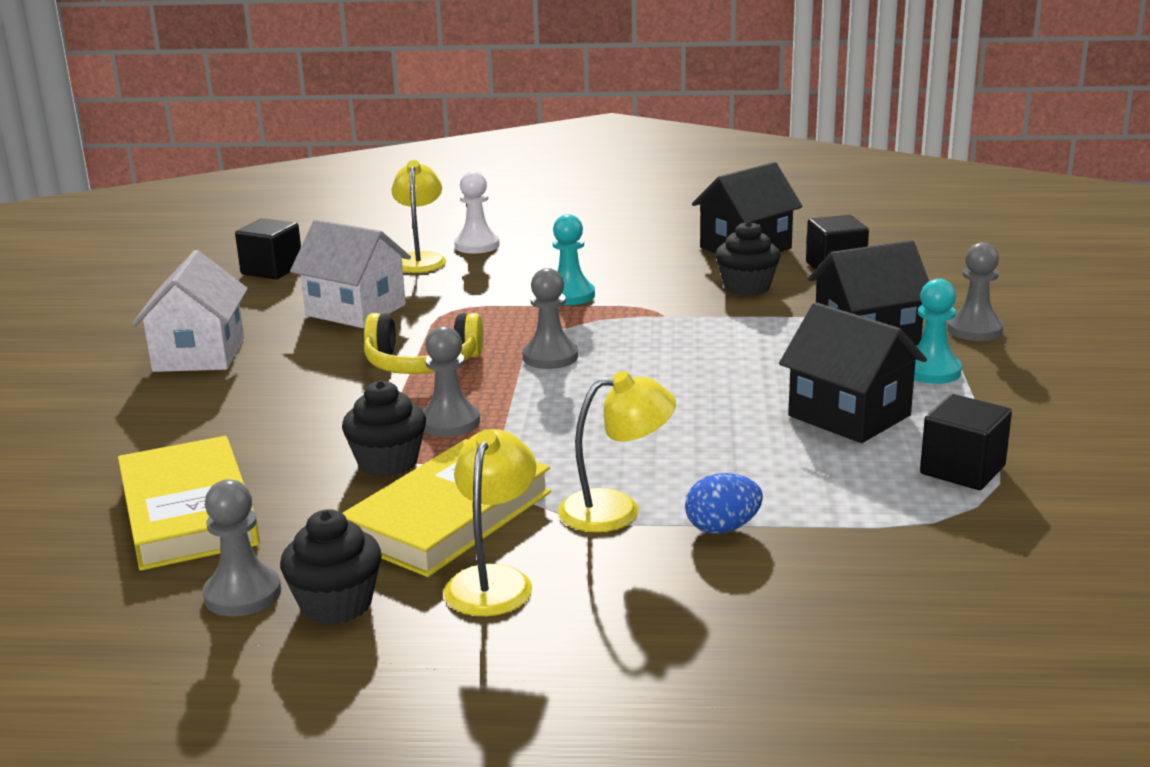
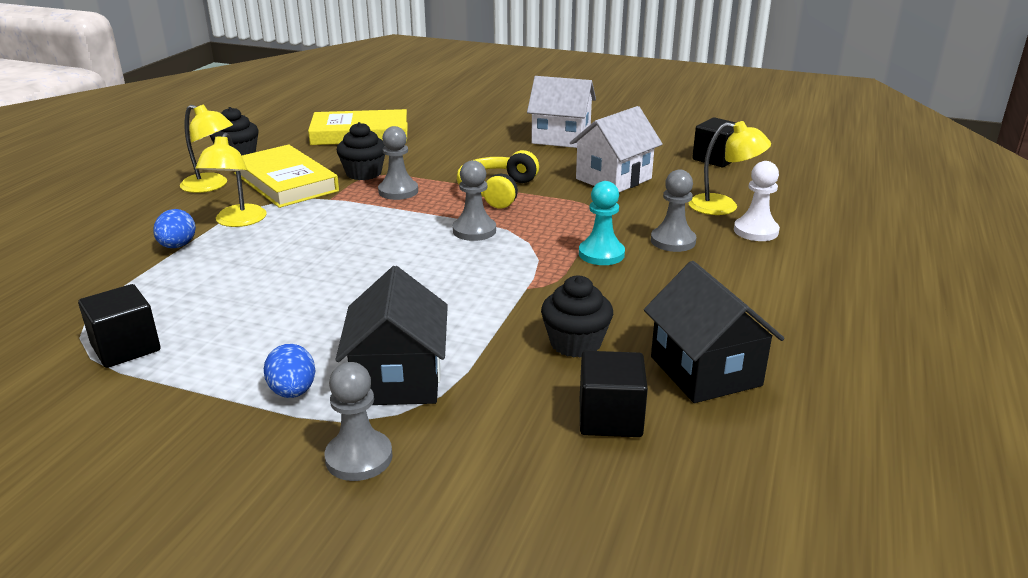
camera: 105 degrees right, 5 degrees up
grey pawn [203,479,281,617] -> grey pawn moved to [651,170,696,252]
black house [779,302,927,443] -> none
turquoise pawn [914,279,962,384] -> blue egg [264,344,315,398]

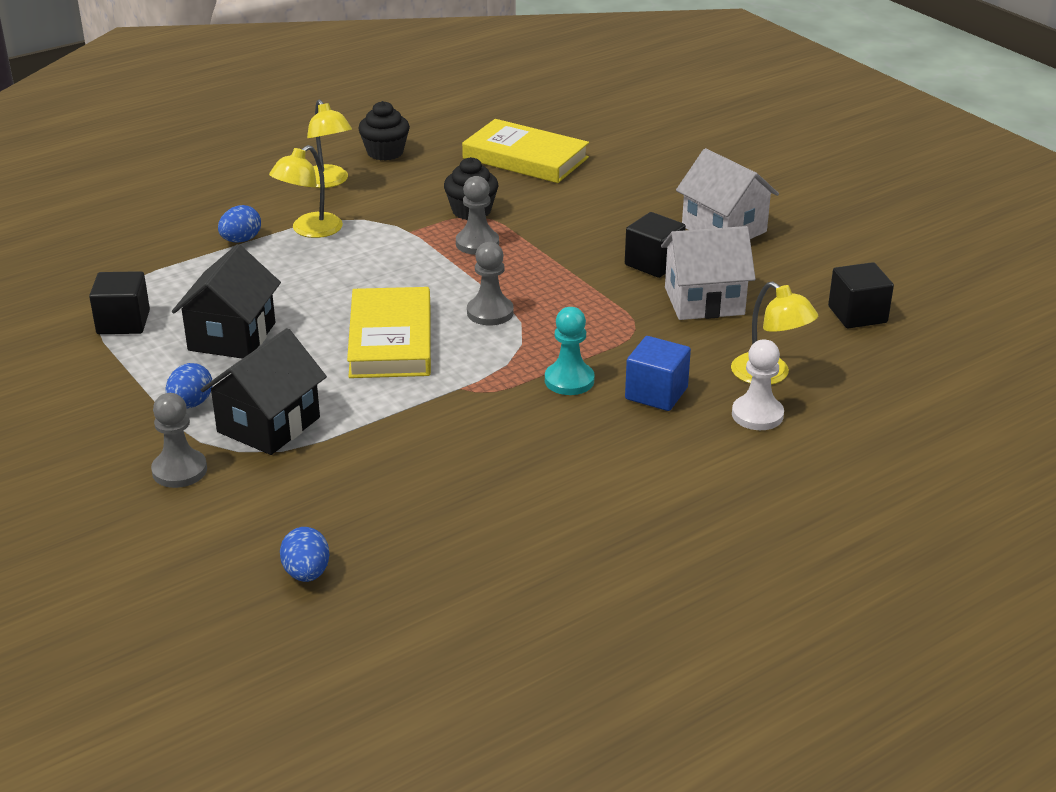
camera: 35 degrees right, 5 degrees up
yellow book [234,145,339,208] -> yellow book moved to [347,287,431,378]
yellow headphones [457,150,539,209] -> none
black cupcake [541,276,613,358] -> none
black cube [580,351,648,437] -> black cube moved to [625,212,686,278]
black house [644,261,784,403] -> black house moved to [172,244,281,359]
grey pawn [651,170,696,252] -> blue cube [625,336,691,411]
none -> blue egg [280,527,330,582]

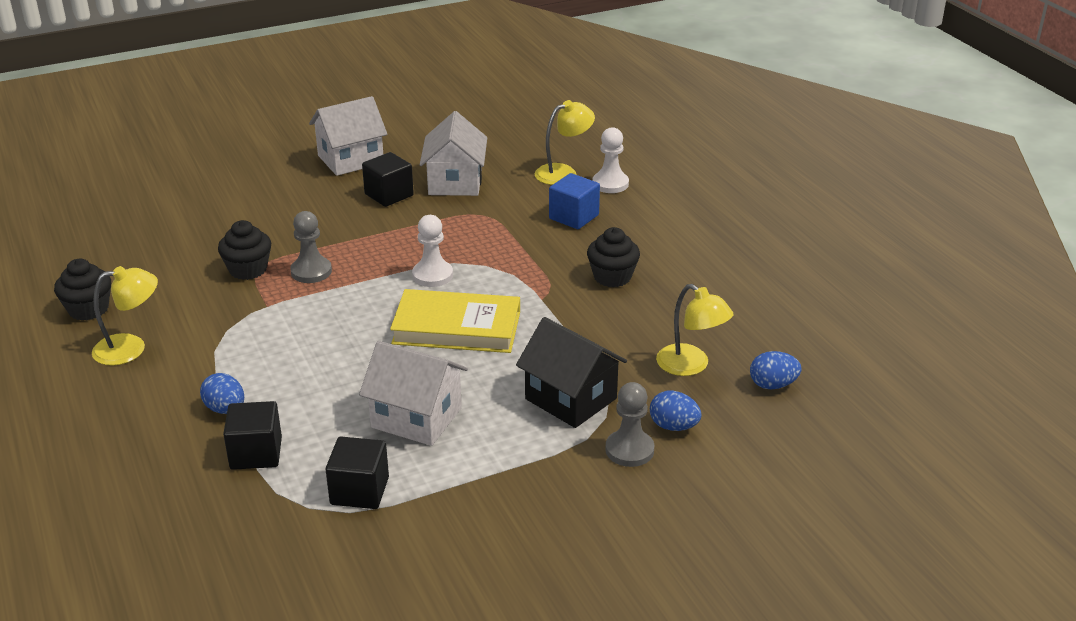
camera: 80 degrees left, 0 degrees up
blue egg [165,363,212,409] -> blue egg moved to [650,390,702,431]
black house [172,244,281,359] -> white house [359,341,468,446]
yellow lamp [269,145,343,238] -> yellow lamp moved to [656,284,734,376]
yellow book [462,119,589,183] -> none
grey pawn [467,242,514,325] -> white pawn [412,215,453,287]
turquoise pawn [545,307,595,395] -> none
black cube [828,262,894,329] -> black cube moved to [223,401,282,470]
none -> black cupcake [587,227,640,287]

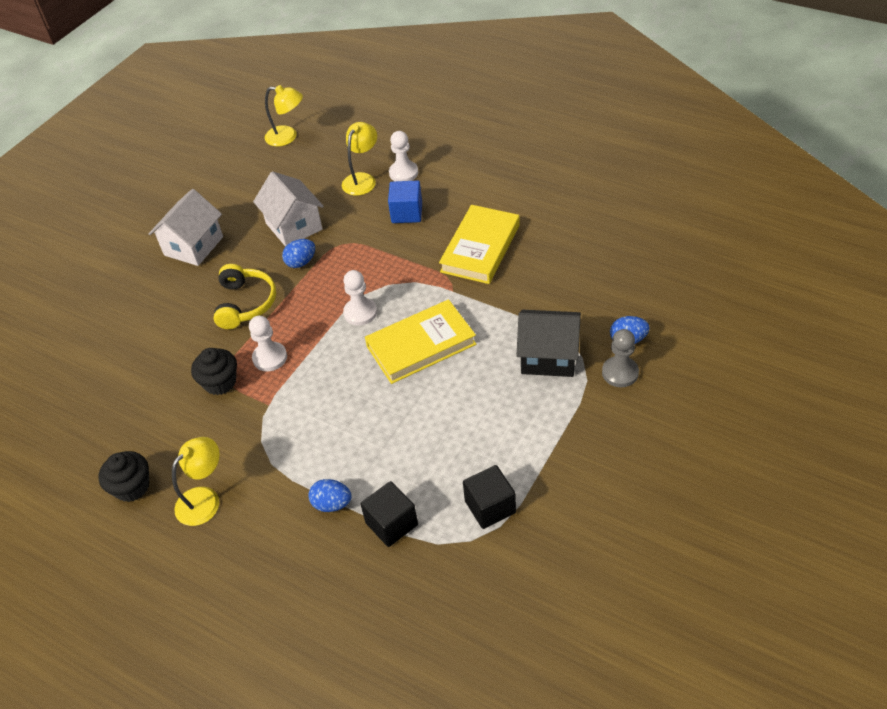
camera: 30 degrees left, 15 degrees up
grey pawn [290,211,332,283] -> white pawn [249,316,287,372]
white house [359,341,468,446] -> none
black cube [362,152,414,207] -> none
black cupcake [587,227,640,287] -> yellow book [439,205,520,284]
yellow lamp [656,284,734,376] -> yellow lamp moved to [265,85,303,146]
blue egg [750,351,801,389] -> blue egg moved to [282,239,315,268]
none -> yellow headphones [214,264,276,329]

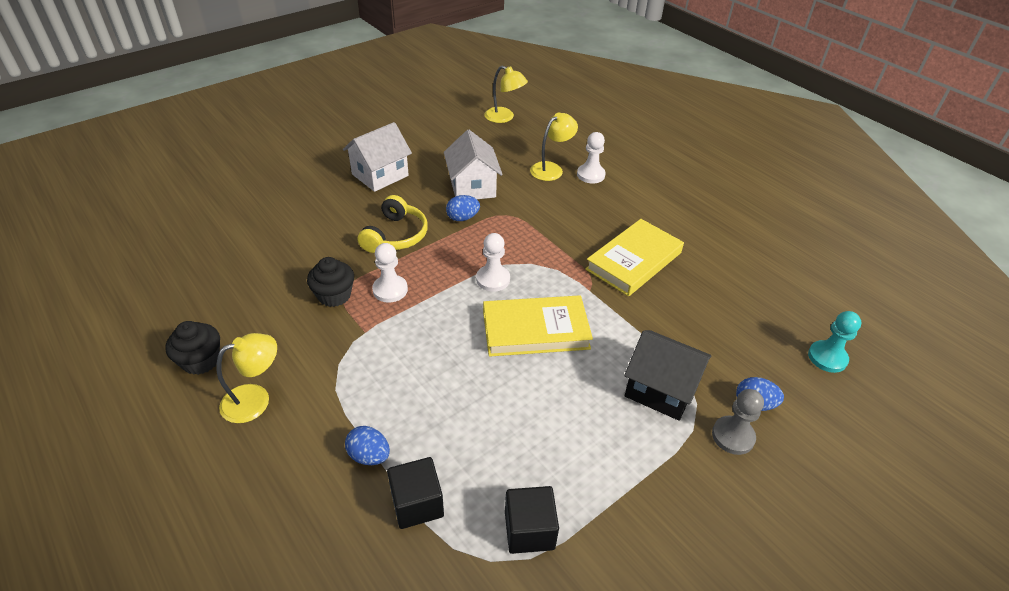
camera: 15 degrees right, 5 degrees down
blue cube [388,181,422,223] -> none
none -> turquoise pawn [808,311,861,373]

